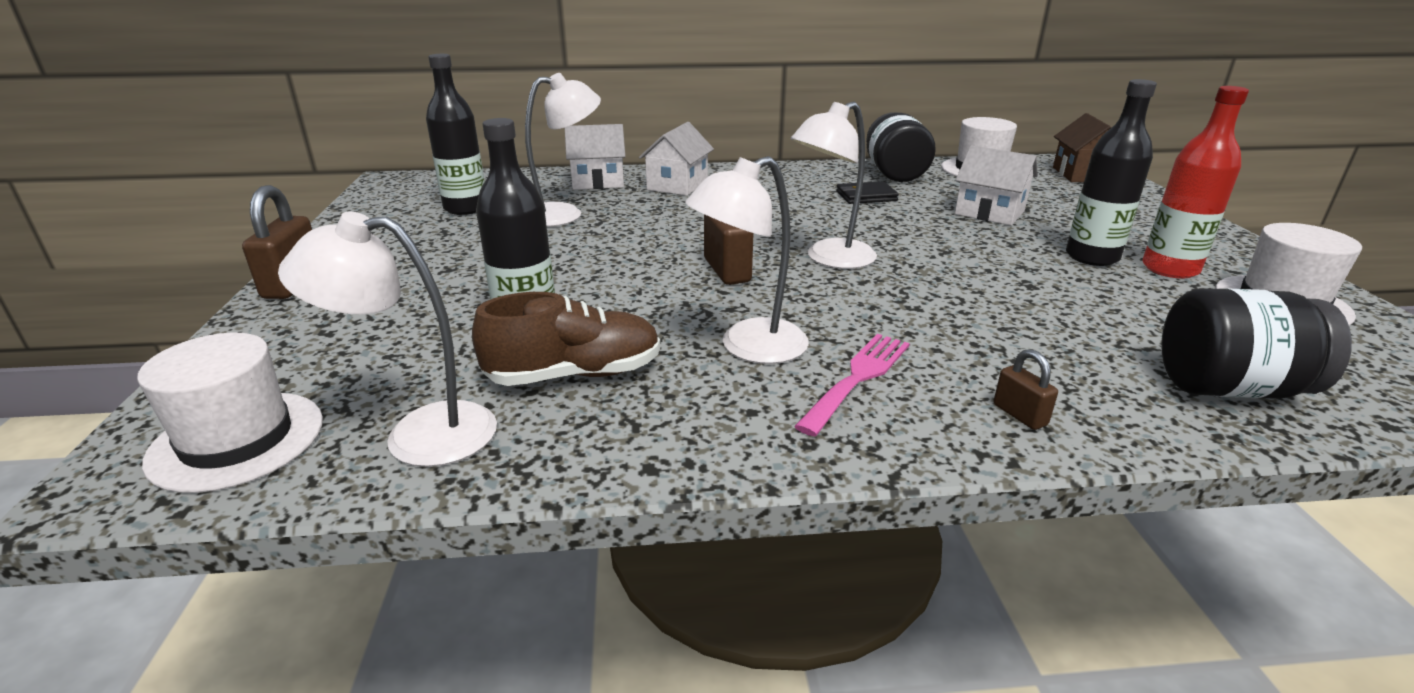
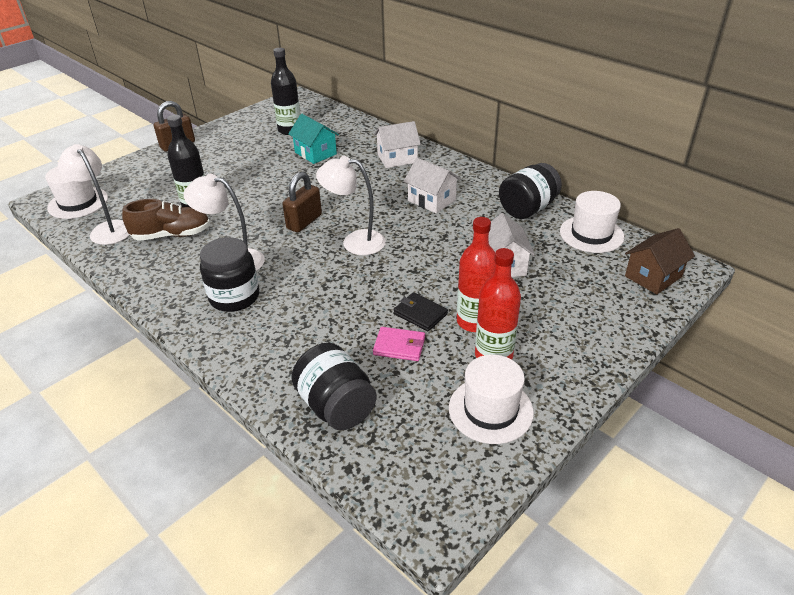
camera: 50 degrees right, 10 degrees up
brown shoe [472,292,660,386] -> brown shoe turned 45 degrees counterclockwise [122,199,210,241]
white lamp [525,73,601,227] -> turquoise house [288,114,339,164]
white house [565,124,625,190] -> white house moved to [404,158,461,213]
pink fork [794,334,910,436] -> black jar [200,237,259,312]
black wallet [836,181,899,204] -> black wallet moved to [393,292,448,331]
brown padlock [994,349,1058,430] -> none
black bottle [1066,79,1157,266] -> red bottle [457,217,495,332]
none -> pink wallet [373,327,425,361]

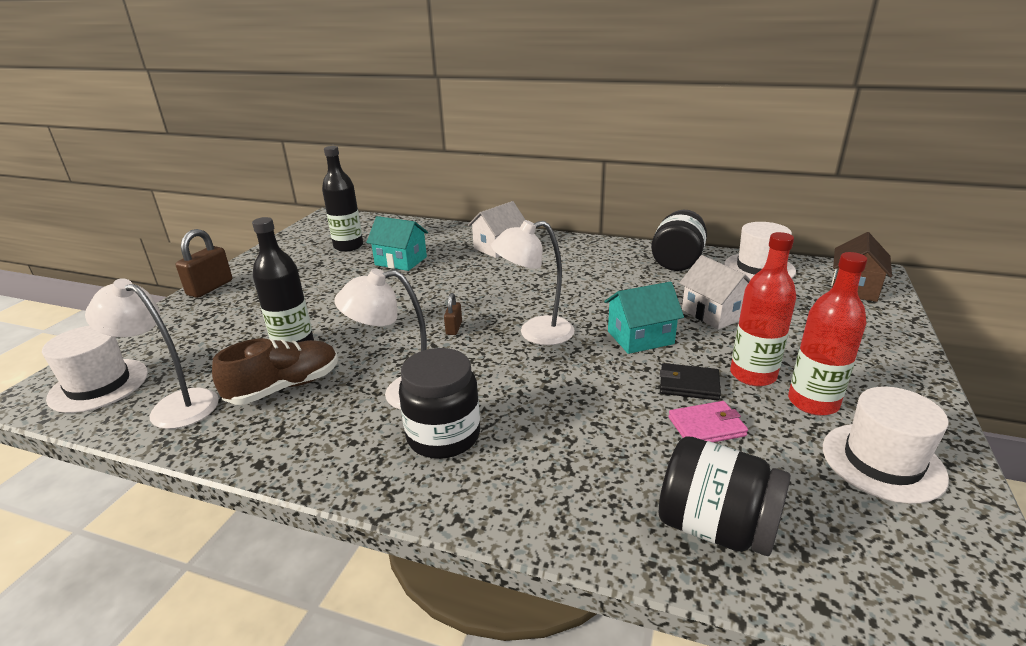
camera: 25 degrees left, 10 degrees down
brown padlock [282,172,322,232] -> brown padlock [444,293,462,335], size x0.54
white house [404,158,461,213] -> none
none -> turquoise house [604,282,684,354]

